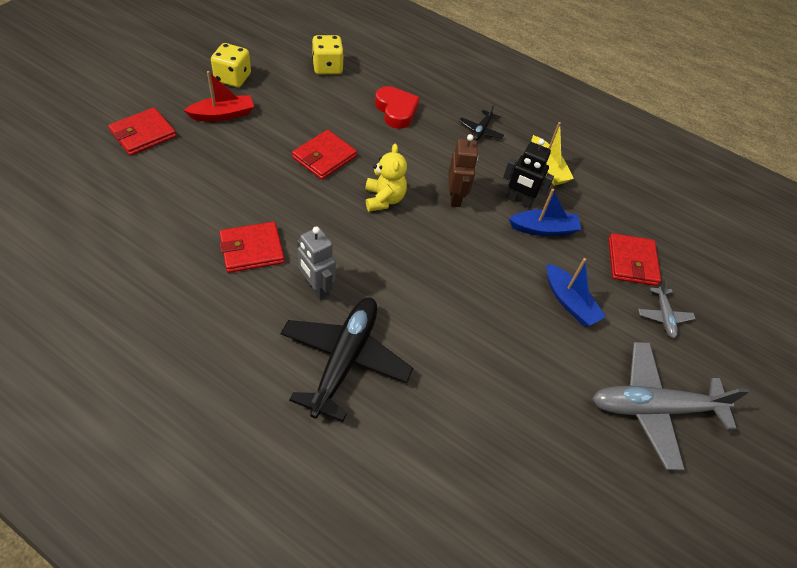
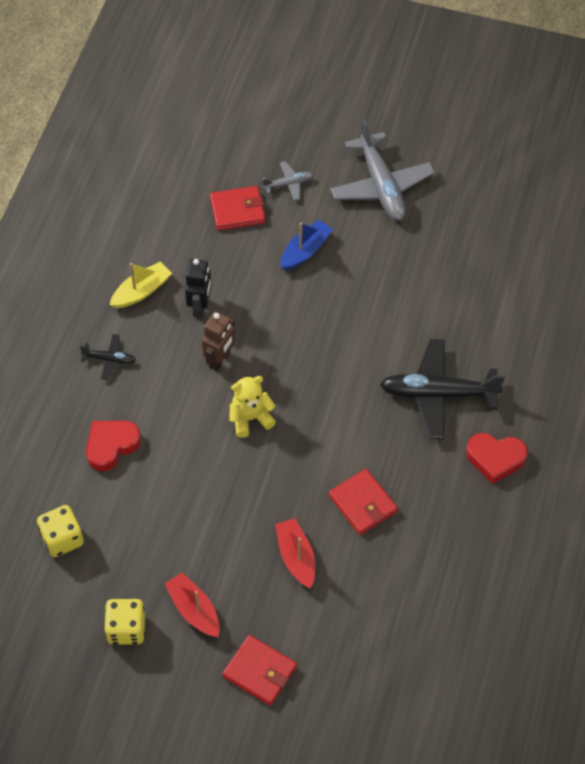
camera: 100 degrees left, 5 degrees up
red wallet [292,130,357,180] -> none
grey robot [297,226,336,300] -> none
brown robot [448,134,478,207] -> brown robot turned 135 degrees clockwise [202,311,235,371]
blue boat [509,189,582,236] -> none
none -> red boat [275,518,315,589]
none -> red heart [466,433,528,484]

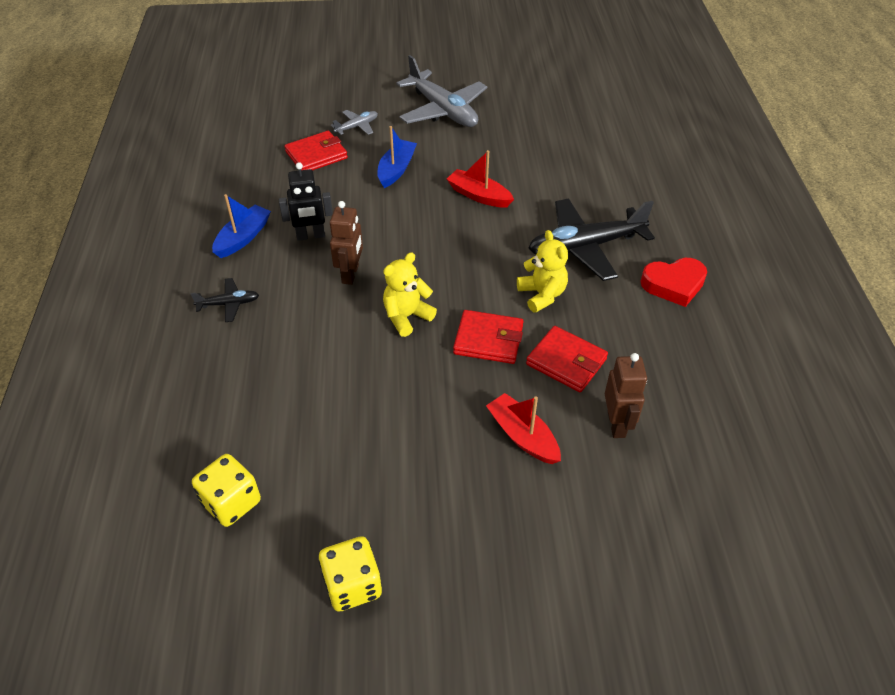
camera: 20 degrees left, 10 degrees down
red heart [86,421,141,471] -> none
yellow boat [110,261,172,308] -> blue boat [212,194,271,258]
red boat [165,572,220,637] -> red boat moved to [447,150,514,207]
black robot [185,259,212,318] -> black robot turned 90 degrees clockwise [279,162,333,241]
red wallet [222,635,297,706] -> red wallet moved to [453,310,523,364]
none -> yellow teddy bear [517,230,568,313]
none -> brown robot [605,353,647,438]

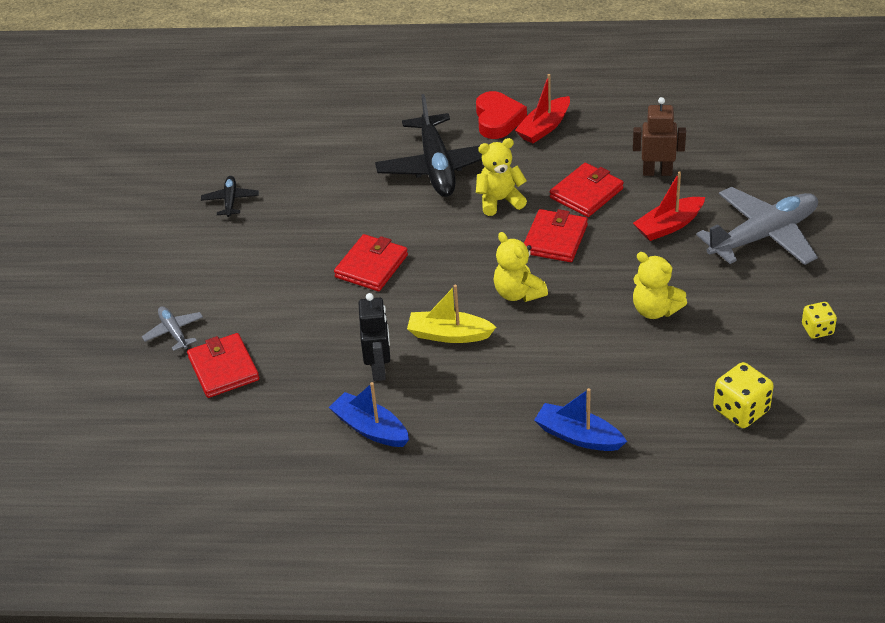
camera: 80 degrees left, 5 degrees down
black plane [191,278,259,322] -> black plane moved to [201,176,259,217]
yellow dice [319,536,382,612] -> yellow dice [802,302,837,339], size x0.63
brown robot [330,201,363,285] -> yellow boat [407,285,496,343]
blue boat [377,126,417,188] -> blue boat moved to [534,388,627,451]
grey plane [396,55,487,127] -> grey plane moved to [696,187,818,265]
red boat [447,150,514,207] -> red boat moved to [515,74,570,144]
none -> red wallet [334,234,408,291]
none -> yellow teddy bear [633,252,687,319]

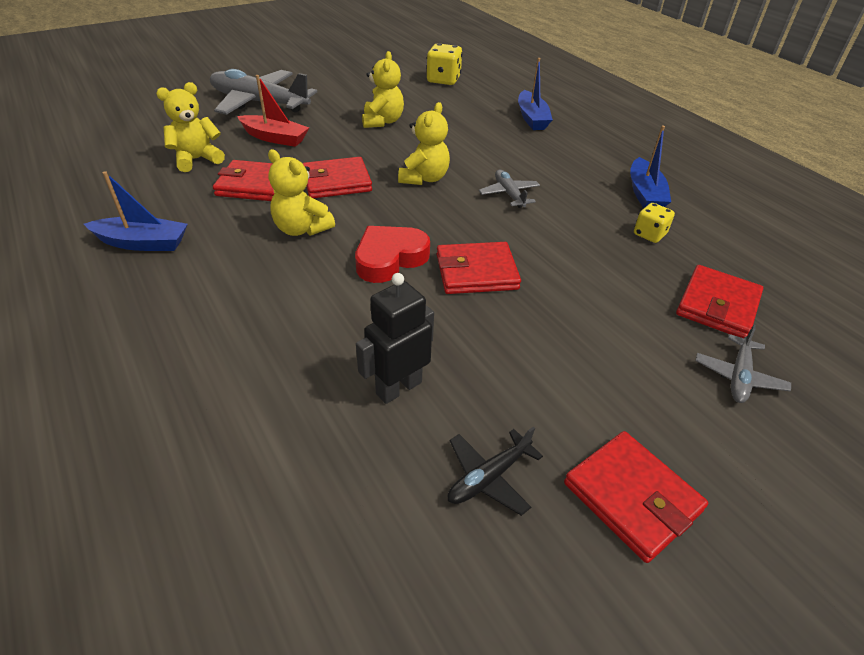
camera: 130 degrees left, 0 degrees up
black robot [359,293,390,381] -> black robot moved to [356,273,434,404]
black plane [375,94,489,197] -> none
yellow boat [407,285,496,343] -> grey plane [479,170,540,208]
red heart [476,91,527,139] -> red heart moved to [355,226,430,283]
red boat [515,74,570,144] -> blue boat [84,171,188,251]
brown robot [633,97,686,176] -> yellow teddy bear [156,82,225,172]
yellow dice [802,302,837,339] -> yellow dice moved to [634,203,675,243]
none -> red wallet [564,431,708,563]

